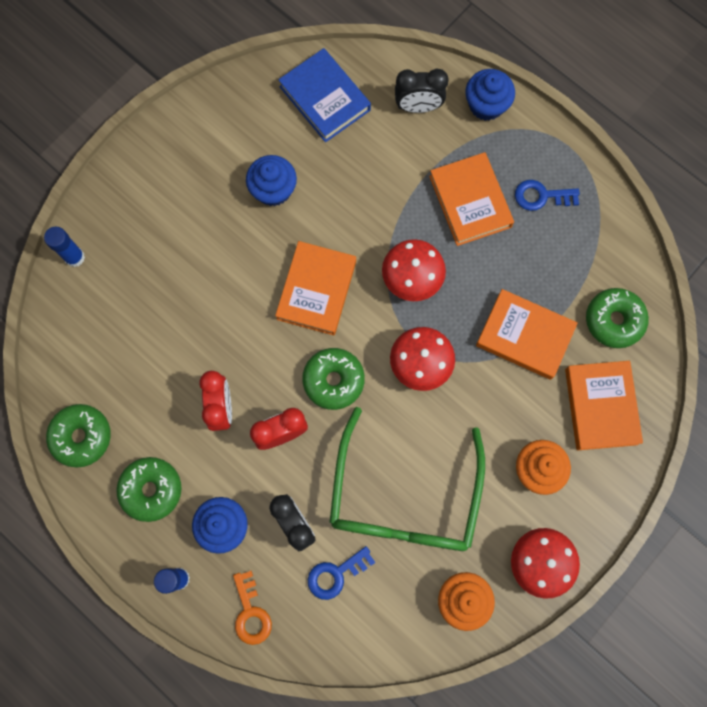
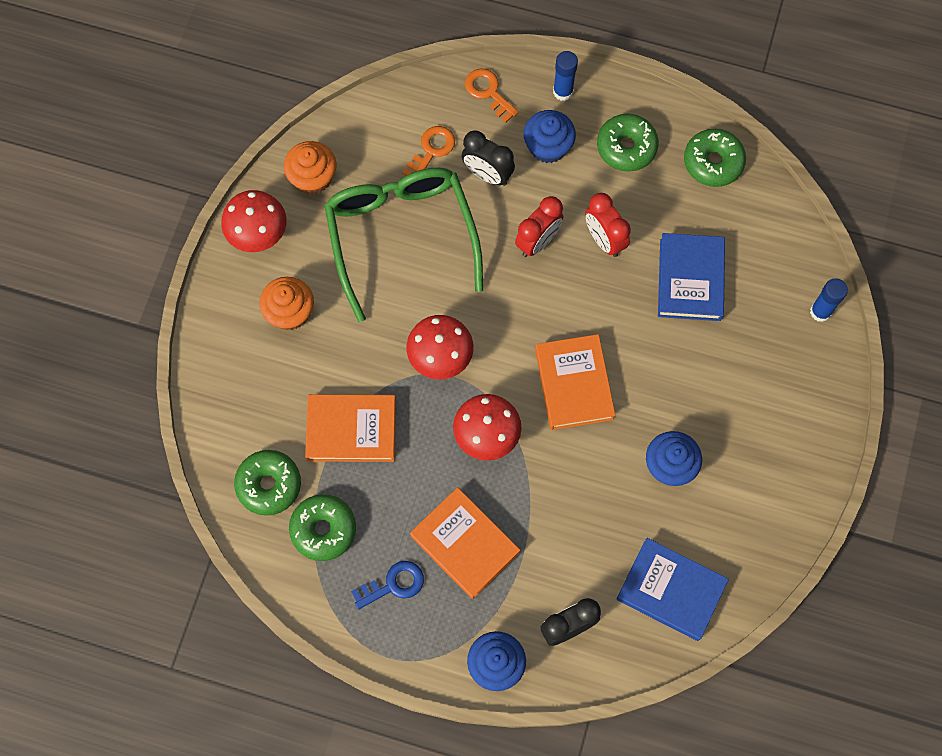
camera: 155 degrees right, 5 degrees down
green donut [302,348,365,410] -> green donut moved to [289,494,356,561]
blue key [308,546,376,600] -> orange key [402,126,455,176]
orange book [565,361,643,450] -> none
none -> blue book [658,233,725,321]

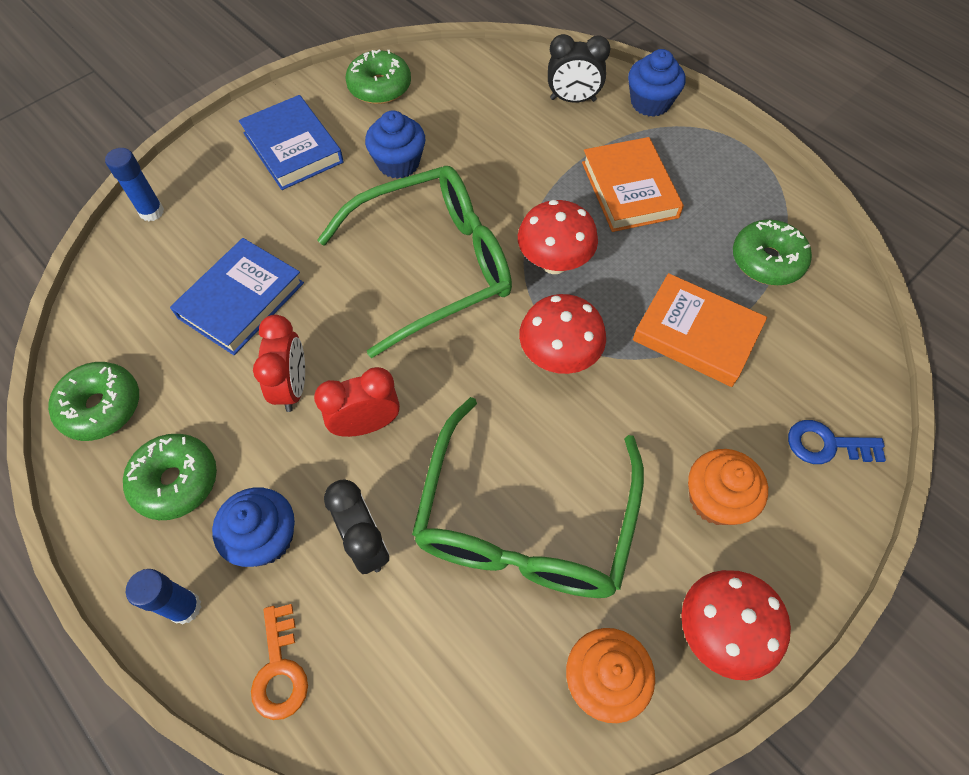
camera: 150 degrees left, 10 degrees down
green donut [234,450,301,516] -> green donut moved to [345,50,411,104]
blue key [351,561,424,609] -> blue key moved to [788,420,886,464]
orange key [402,126,455,176] -> none
orange book [535,334,615,430] -> green glasses [317,166,512,358]
blue book [617,538,729,641] -> blue book moved to [239,95,343,190]

